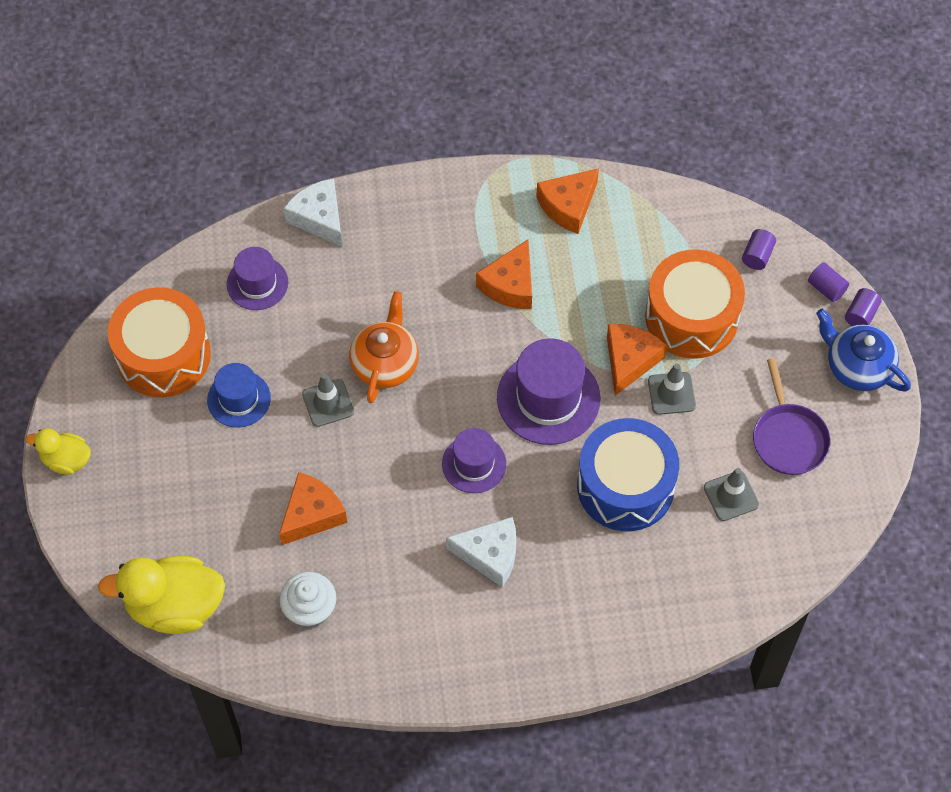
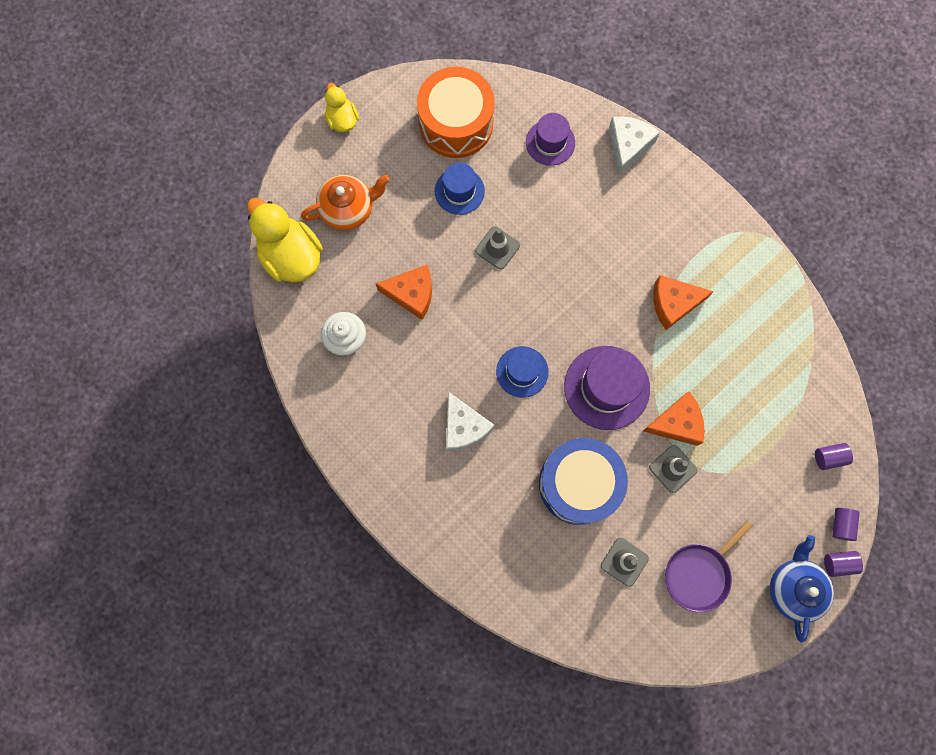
camera: 55 degrees right, 15 degrees up
orange teapot [349,291,419,404] -> orange teapot moved to [301,175,390,230]
purple hat [442,428,506,493] -> blue hat [496,346,549,398]
orange cheese [536,168,599,234] -> none
orange drum [645,249,745,359] -> none

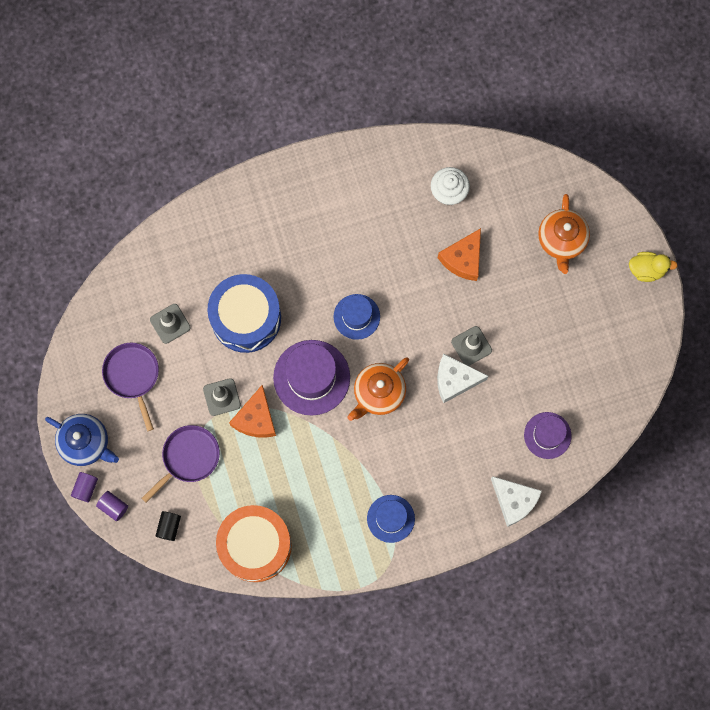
camera: 115 degrees right, 0 degrees up
yellow duck [247,197,323,283] -> none
orange drum [417,67,494,158] -> orange drum moved to [216,505,292,582]
blue hat [435,163,485,215] -> blue hat moved to [367,495,415,543]
white cheese [446,392,495,451] -> white cheese moved to [437,354,488,403]
orange cheese [653,275,714,330] -> none
purple cylinder [815,443,853,470] -> black cylinder [156,511,181,541]
none -> purple pan [142,425,220,502]
none -> orange teapot [347,357,409,421]

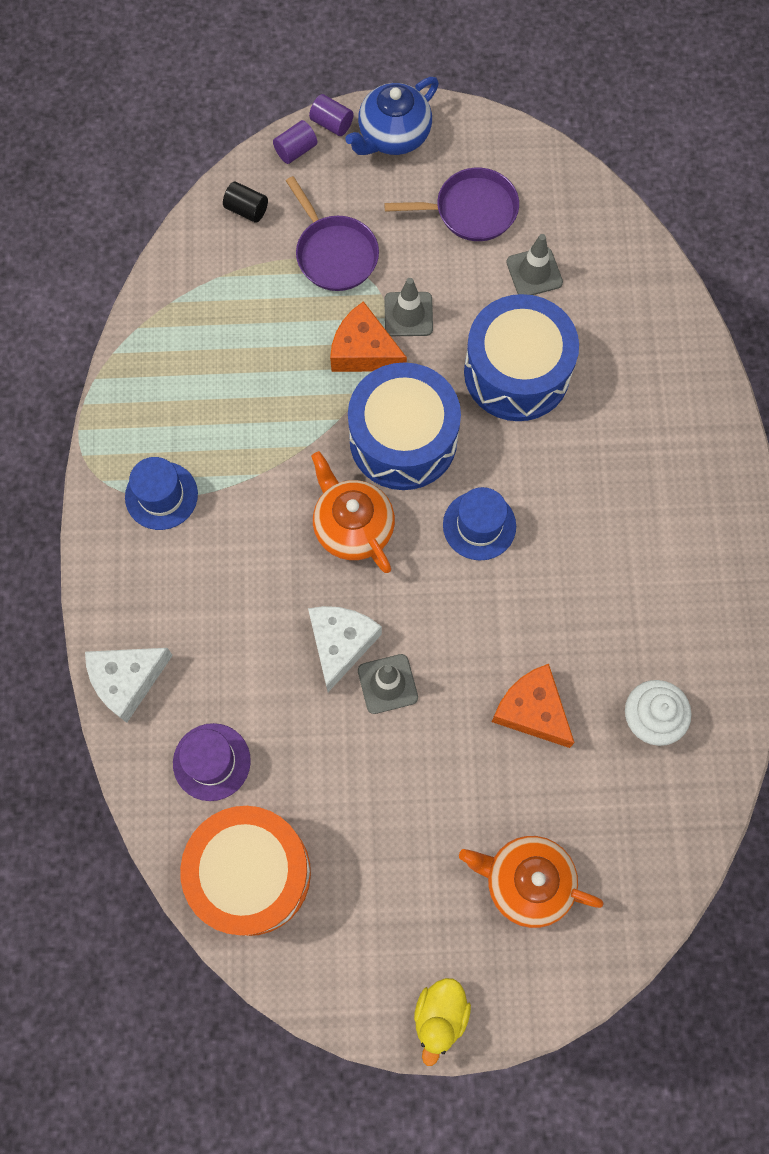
camera: 105 degrees right, 5 degrees down
orange drum [216,505,292,582] -> orange drum moved to [180,806,311,936]
purple hat [273,340,350,416] -> blue drum [348,362,461,490]

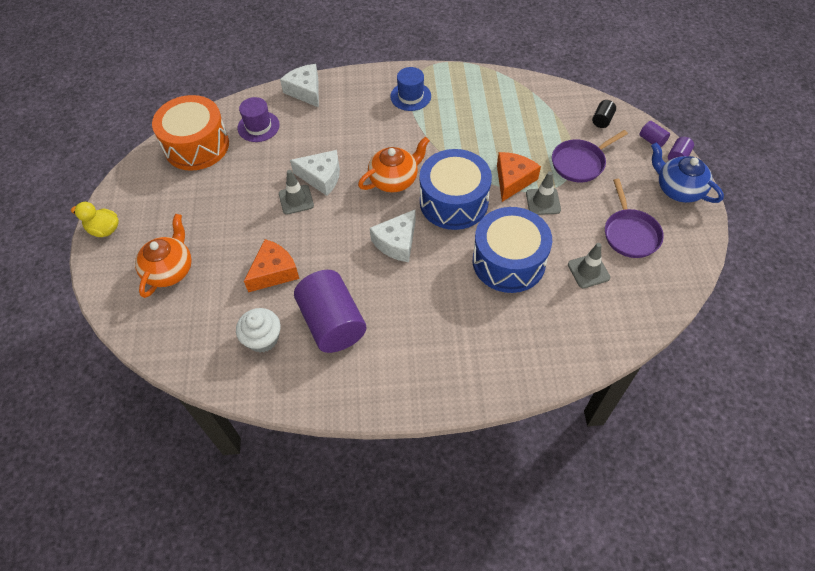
camera: 90 degrees right, 15 degrees down
blue hat [443,487,516,560] -> white cheese [370,210,416,262]
none -> purple cylinder [294,270,366,353]

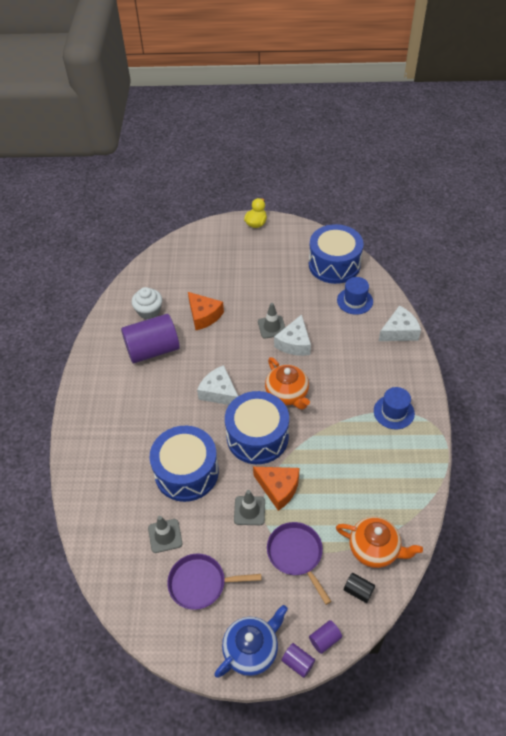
camera: 95 degrees right, 5 degrees down
orange teapot [135,214,192,298] -> orange teapot moved to [336,517,423,568]
orange drum [152,95,229,171] -> blue drum [309,224,364,284]
purple hat [238,97,280,142] -> blue hat [337,277,373,315]

